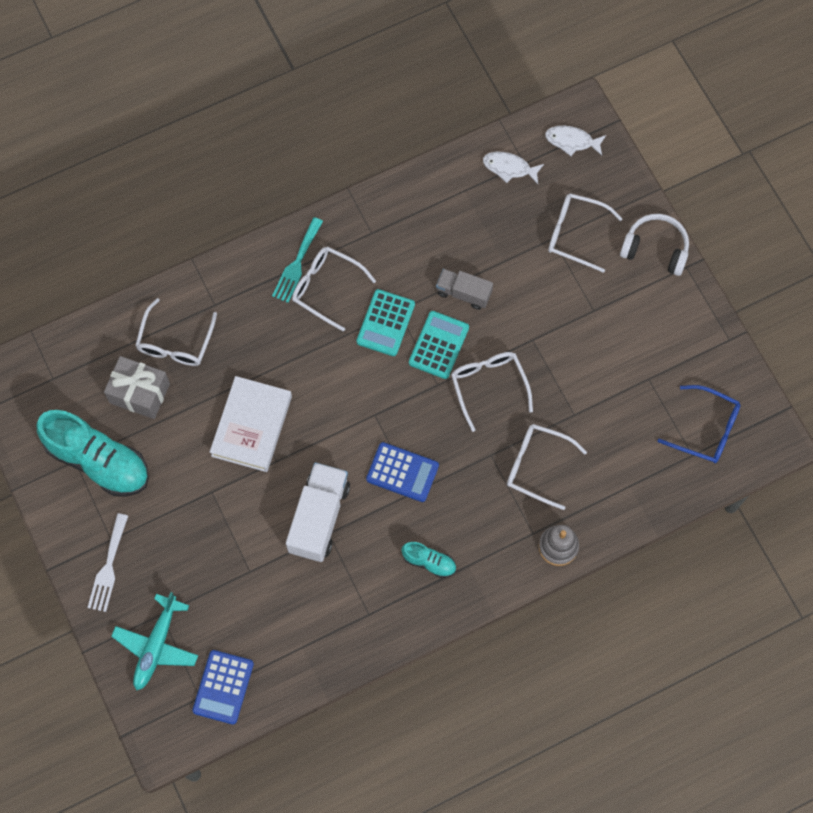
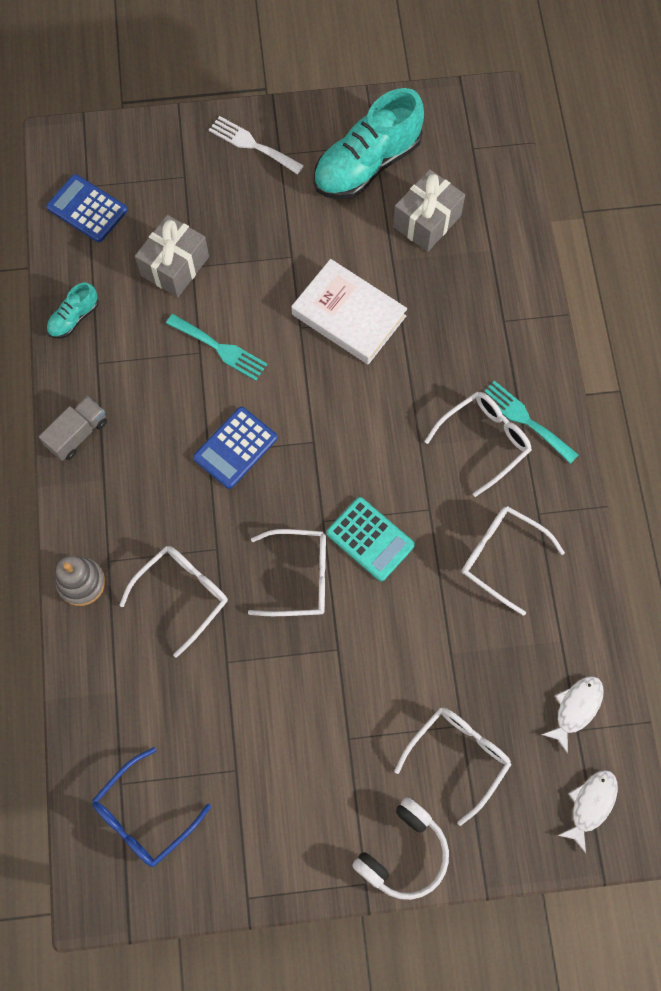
camera: 110 degrees right, 0 degrees up
turquoise plane [111,592,198,690] -> none
white glasses [135,298,217,366] -> white glasses moved to [462,506,565,616]
white truck [286,462,350,562] -> turquoise fork [166,314,268,381]
turquoise calculator [356,289,415,356] -> none
turquoise shoe [402,542,456,578] -> turquoise shoe moved to [47,282,99,339]
grey truck [436,269,493,310] -> grey truck moved to [39,396,107,461]
none -> grey gift [135,215,209,297]

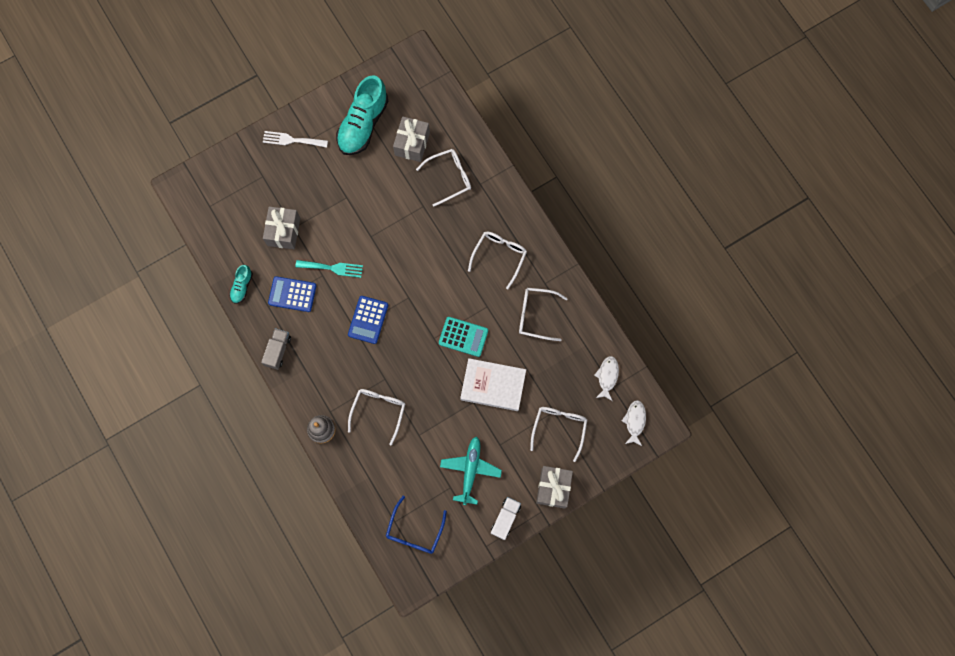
camera: 25 degrees left, 5 degrees up
blue calculator [46,174,128,242] -> blue calculator moved to [268,276,317,312]
white glasses [248,529,326,616] -> white glasses moved to [416,149,471,207]
white book [291,259,407,365] -> white book moved to [460,358,526,411]
white headphones [352,797,449,900] -> grey gift [536,466,573,509]
turquoise fork [484,381,579,464] -> none
none -> turquoise plane [440,436,502,505]
none -> white truck [491,497,521,540]

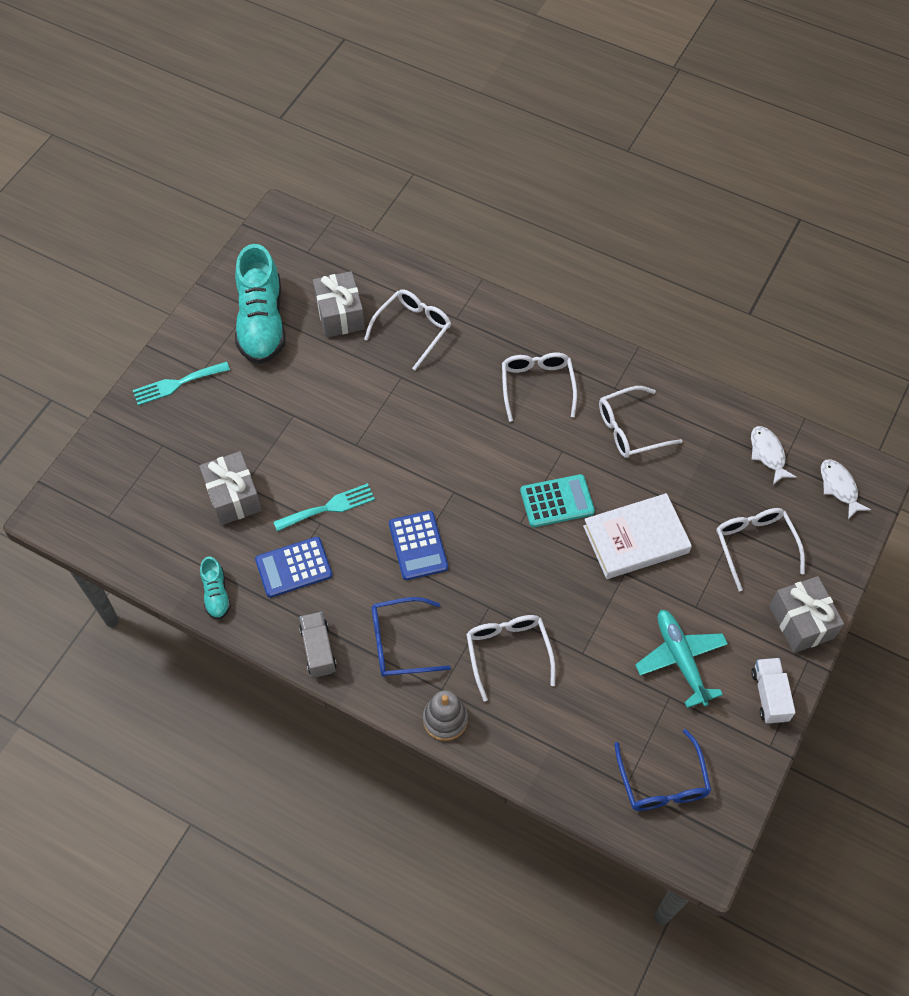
camera: 30 degrees left, 15 degrees down
white fork [263,131,328,148] -> turquoise fork [133,361,230,405]
none -> blue glasses [372,597,451,677]

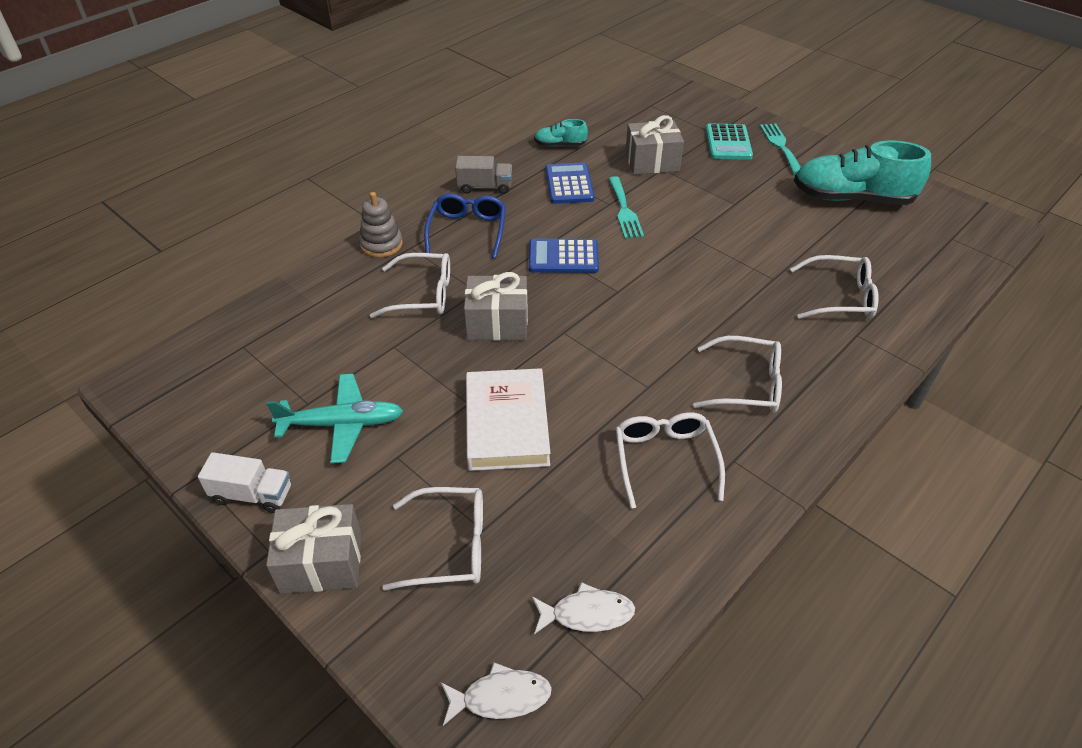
camera: 105 degrees right, 15 degrees down
grey gift [313,271,365,338] -> grey gift moved to [464,272,528,340]
white glasses [364,289,451,370] -> white glasses turned 45 degrees counterclockwise [790,255,879,319]
turquoise calculator [520,474,595,527] -> turquoise calculator moved to [706,124,753,160]
blue glasses [614,729,711,811] -> none

